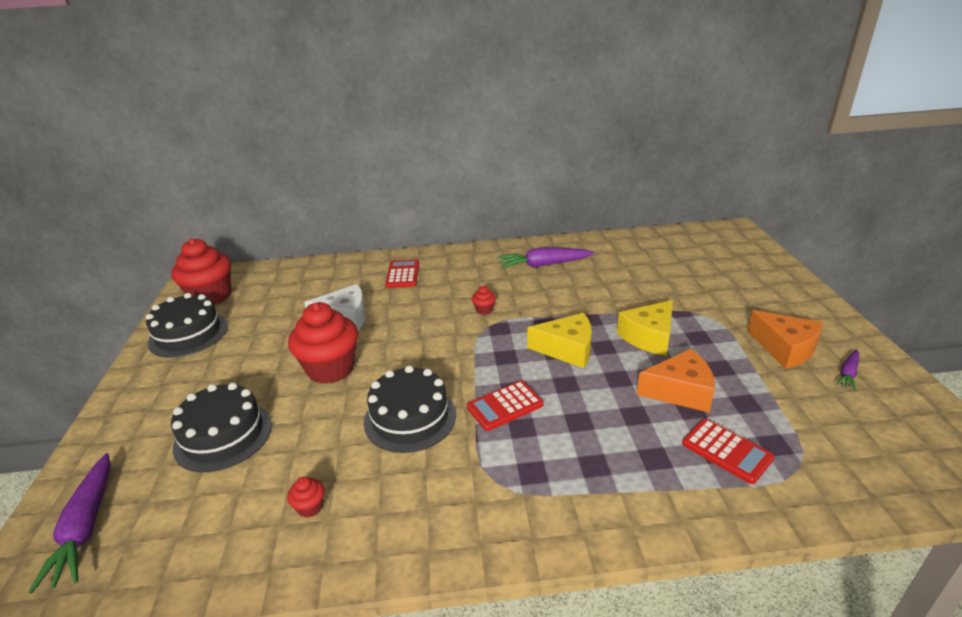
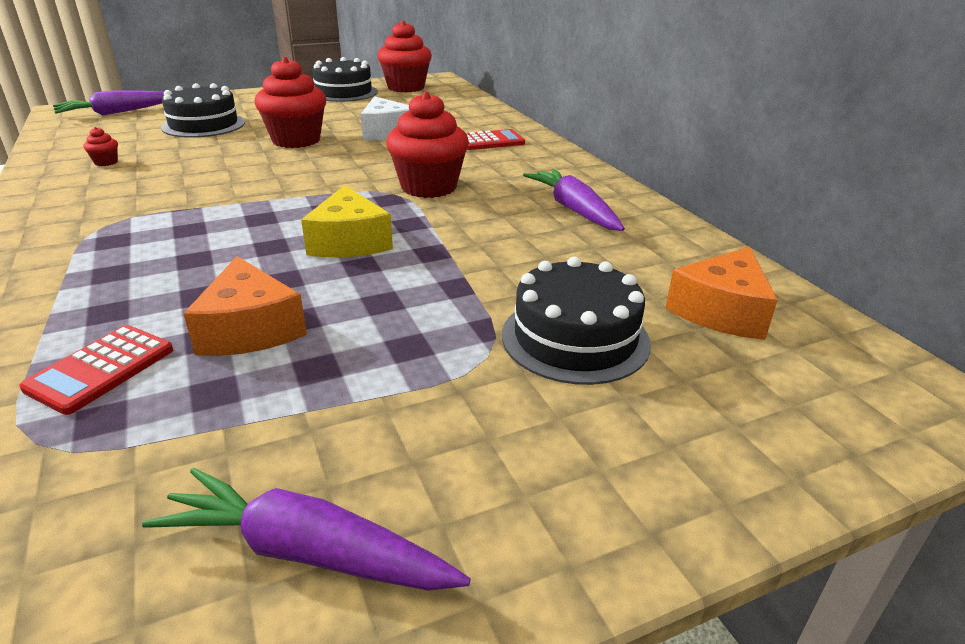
camera: 70 degrees right, 0 degrees up
black cake [364,366,456,453] -> black cake moved to [502,257,651,385]
red calculator [467,380,544,431] -> none
red cupcake [472,286,496,315] -> red cupcake [386,91,469,198], size x2.45
yellow cheese [617,300,673,356] -> none
orange cheese [748,310,823,369] -> orange cheese moved to [666,247,777,340]
purple carrot [836,349,859,391] -> purple carrot [142,468,470,591], size x1.87

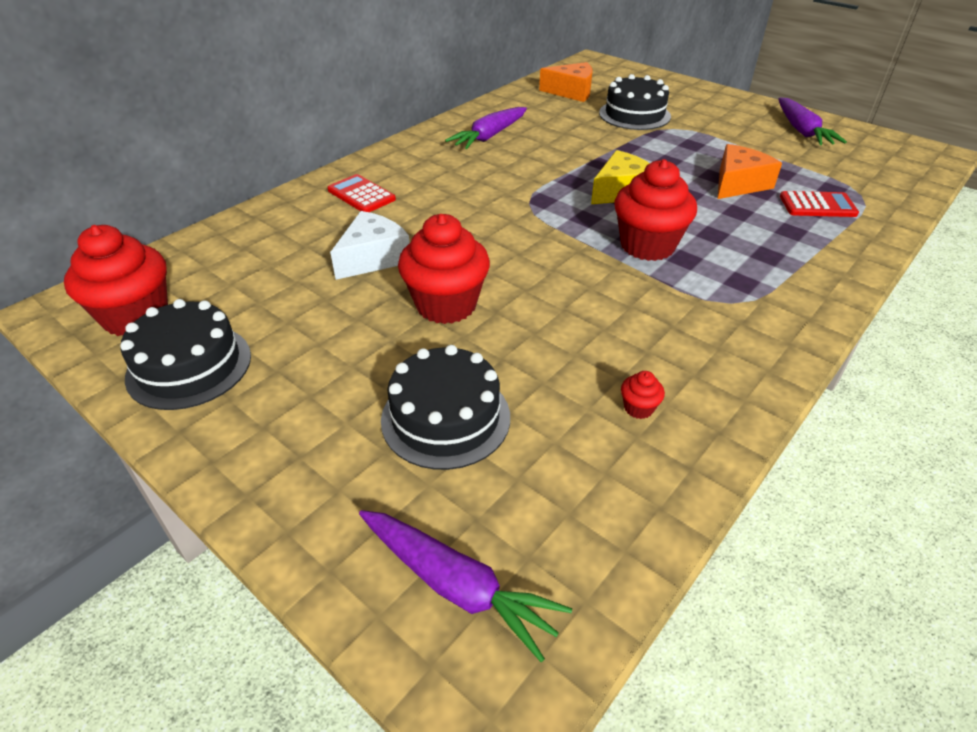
camera: 115 degrees left, 10 degrees up
red cupcake [386,91,469,198] -> red cupcake moved to [614,159,697,261]

